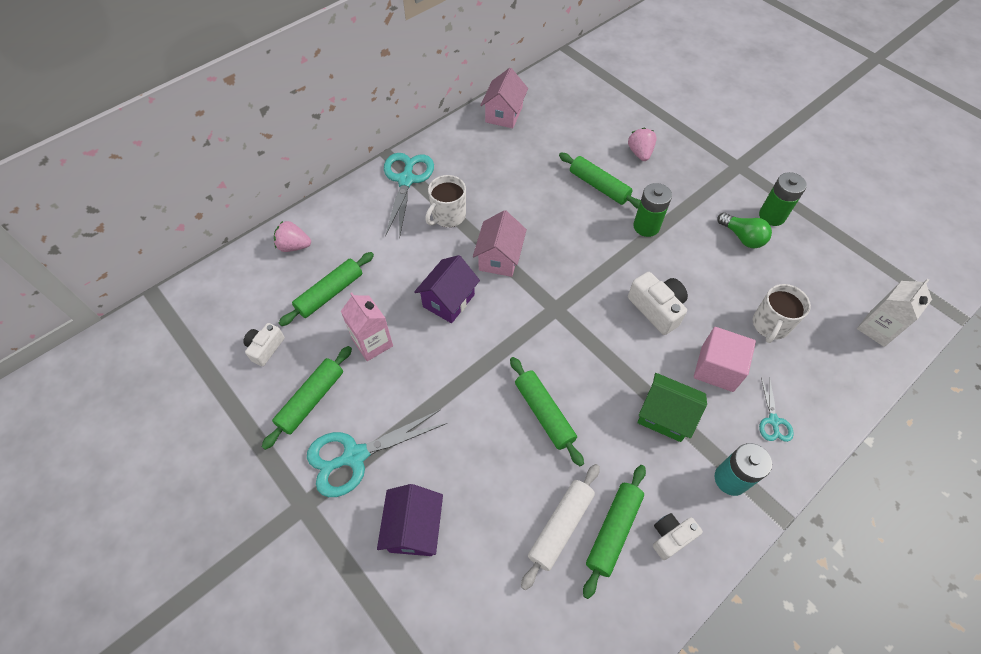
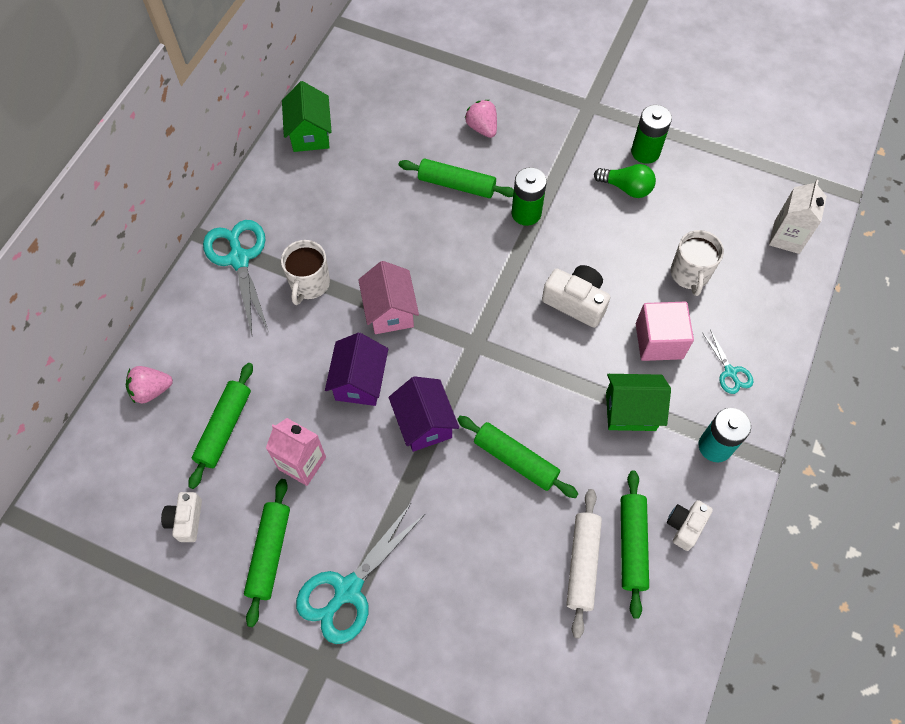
camera: 25 degrees left, 5 degrees up
purple house [377,484,443,556] -> purple house moved to [389,376,459,452]
pink house [480,68,528,129] -> green house [282,81,332,152]

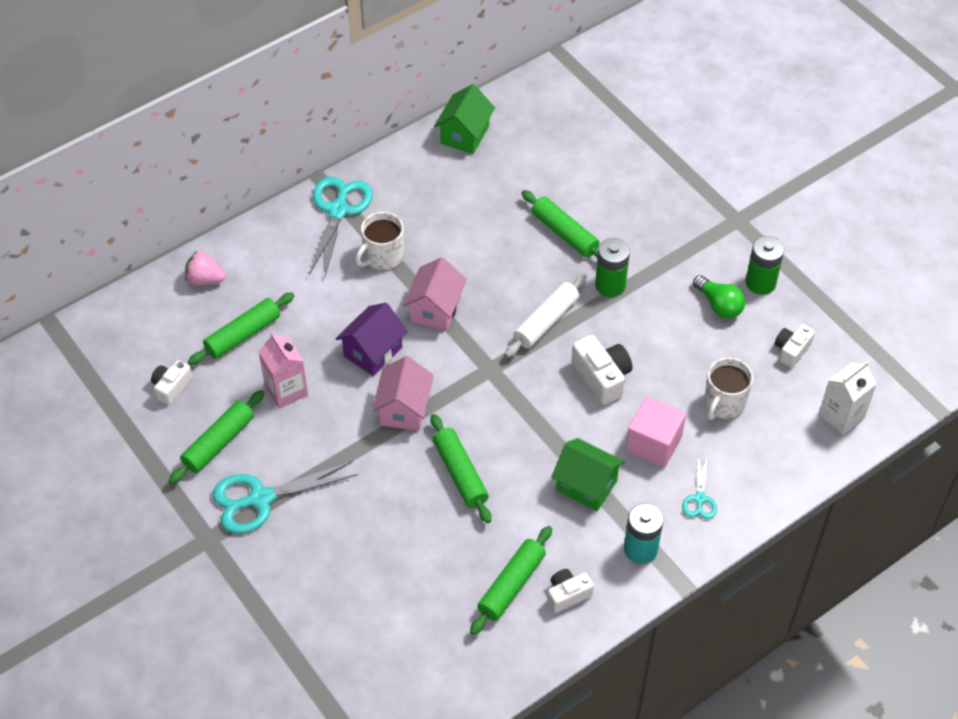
camera: 30 degrees right, 10 degrees down
purple house [389,376,459,452] -> pink house [372,356,434,431]
pink strawberry [465,100,497,138] -> none
white rolling pin [567,489,602,639] -> white rolling pin moved to [505,274,587,357]
none -> white camera [775,324,815,368]

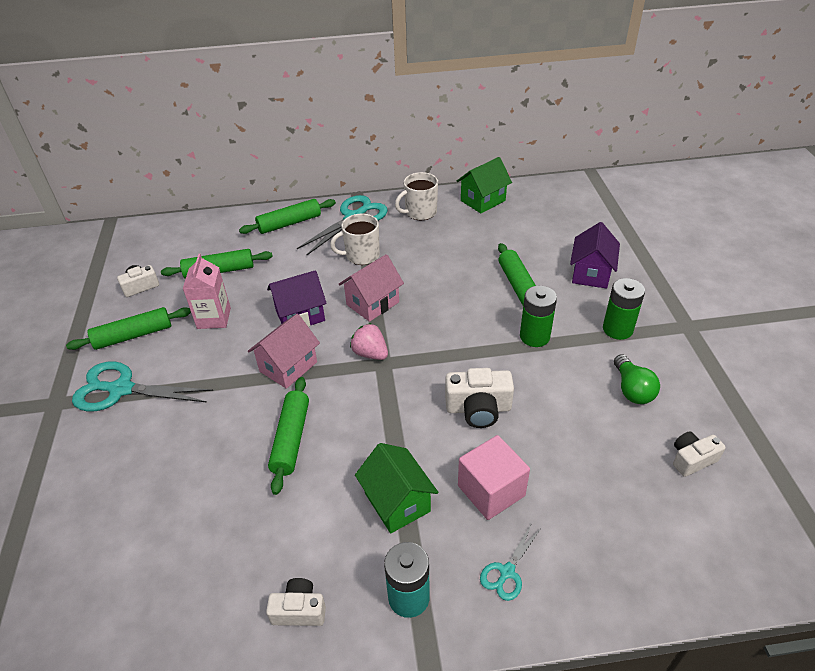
camera: 30 degrees right, 10 degrees down
pink strawberry [185,251,226,286] -> pink strawberry moved to [350,323,388,360]
green rolling pin [470,526,552,635] -> green rolling pin moved to [239,199,336,234]
white rolling pin [505,274,587,357] -> none
white camera [572,335,633,405] -> white camera turned 90 degrees clockwise [445,368,514,428]
white mug [704,358,753,420] -> white mug moved to [395,172,438,220]
green battery [745,236,784,295] -> green battery moved to [603,278,645,340]
white carton [819,361,877,435] -> none
none -> purple house [570,222,620,289]

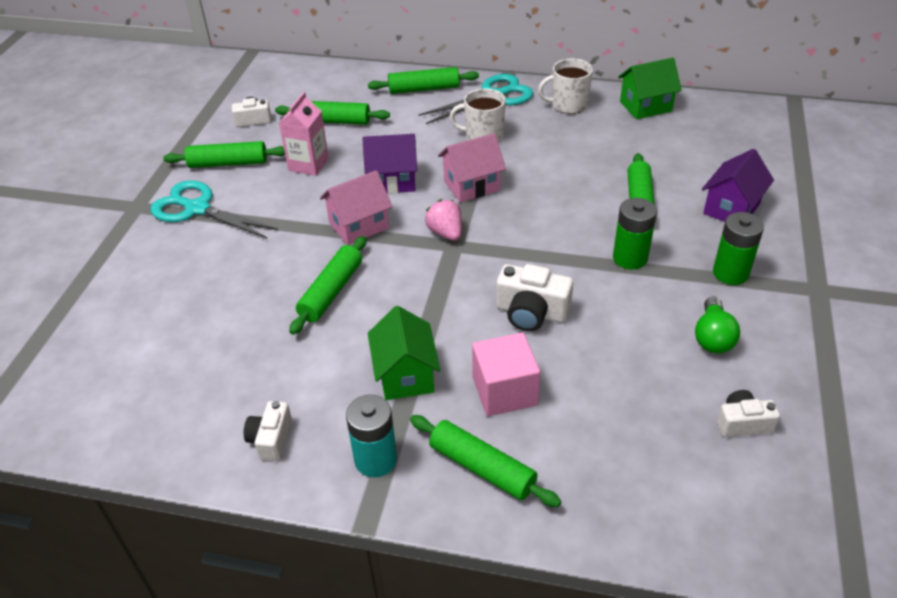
camera: 20 degrees right, 0 degrees up
white camera [266,578,326,626] -> white camera turned 105 degrees counterclockwise [244,401,292,461]
turquoise scissors [480,523,541,601] -> green rolling pin [410,415,561,507]

